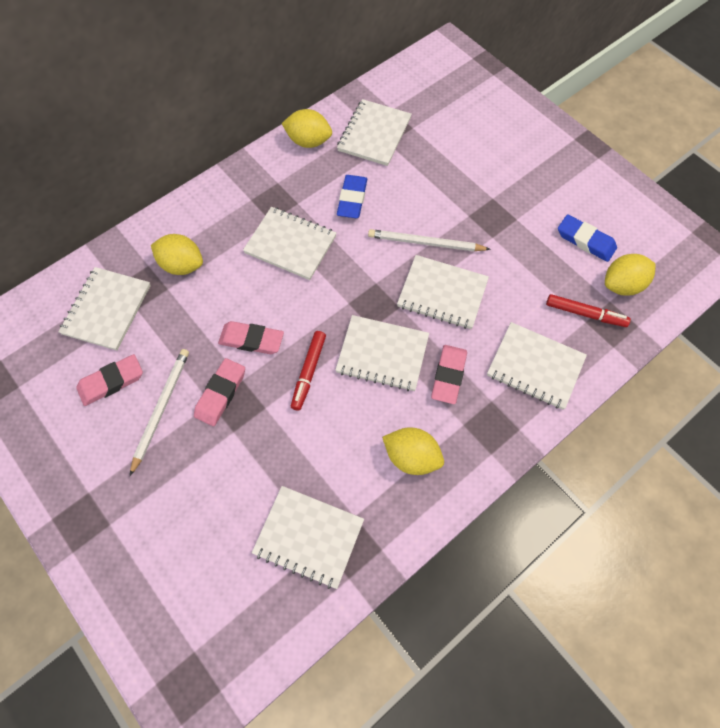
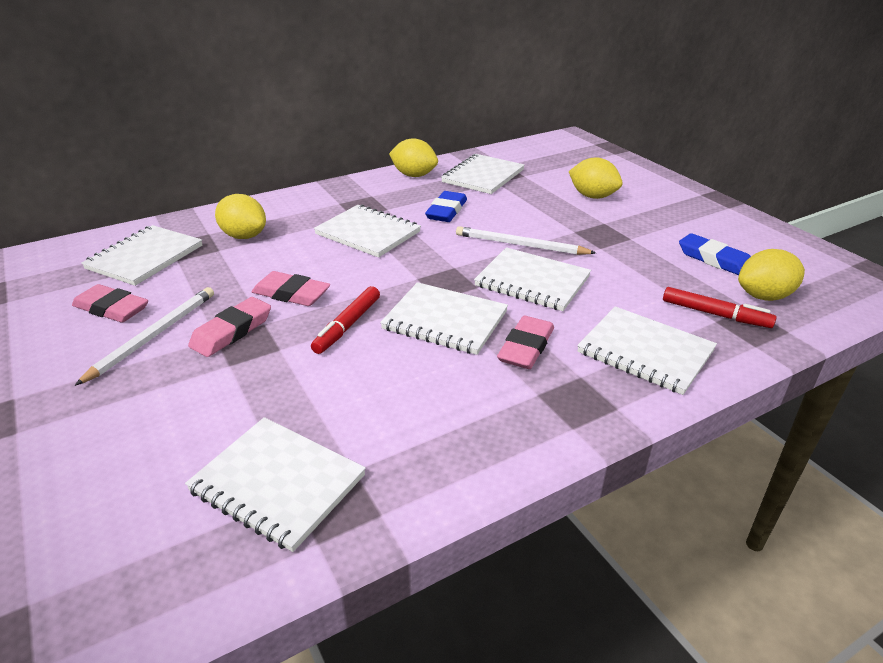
camera: 10 degrees right, 30 degrees down
pink eraser [76,354,143,406] -> pink eraser turned 45 degrees clockwise [72,284,148,323]
yellow lemon [382,427,444,475] -> yellow lemon moved to [569,158,623,199]

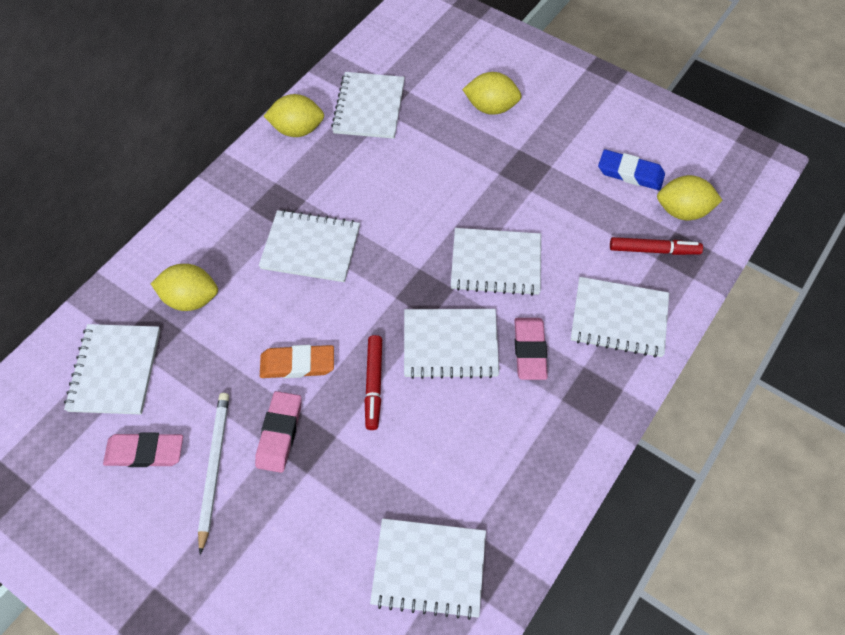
camera: 25 degrees left, 25 degrees up
pink eraser [252,271,330,306] -> orange eraser [260,345,334,378]
blue eraser [425,191,467,222] -> none
white pencil [456,226,596,255] -> none
yellow lemon [738,249,805,301] -> yellow lemon turned 45 degrees clockwise [657,175,723,220]

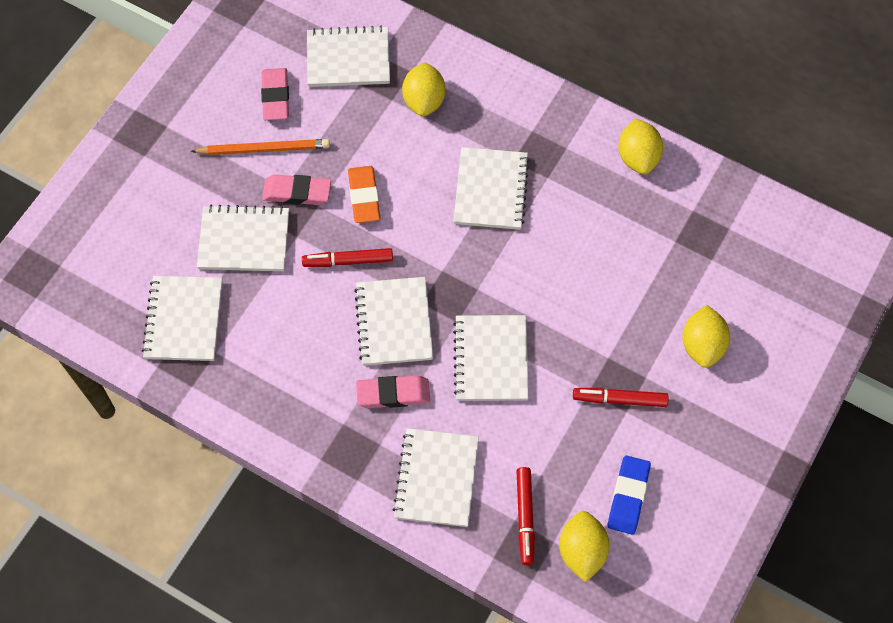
camera: 85 degrees right, 5 degrees up
white pencil [198,393,229,555] -> orange pencil [191,139,330,155]
white notebook [331,72,405,139] -> white notebook moved to [197,205,289,271]
none -> red marker [573,388,669,407]

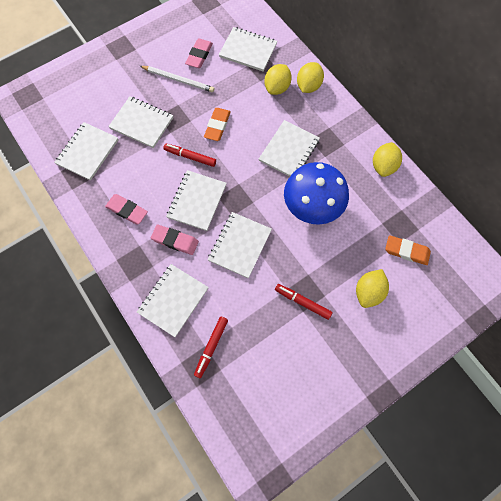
camera: 25 degrees right, 5 degrees up
orange pencil [191,139,330,155] -> white pencil [140,66,214,92]
pink eraser [262,175,331,205] -> pink eraser moved to [105,194,148,224]
yellow lemon [559,511,610,582] -> yellow lemon moved to [297,62,324,93]
blue eraser [608,456,651,535] -> none
none -> blue mushroom [284,162,349,224]
none -> orange eraser [385,235,431,265]

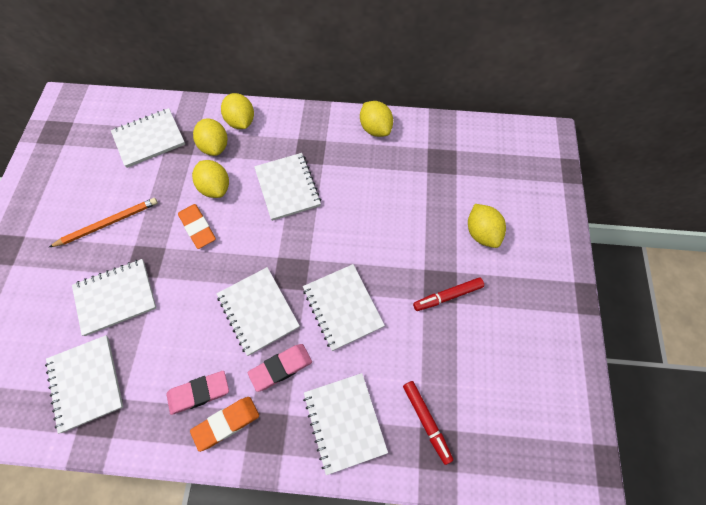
camera: 50 degrees left, 5 degrees down
white pencil [140,66,214,92] -> orange pencil [49,198,158,247]
red marker [163,143,216,167] -> none
pink eraser [185,38,213,68] -> none
blue mushroom [284,162,349,224] -> none
orange eraser [385,235,431,265] -> orange eraser moved to [190,397,259,452]
none -> yellow lemon [192,160,229,198]

